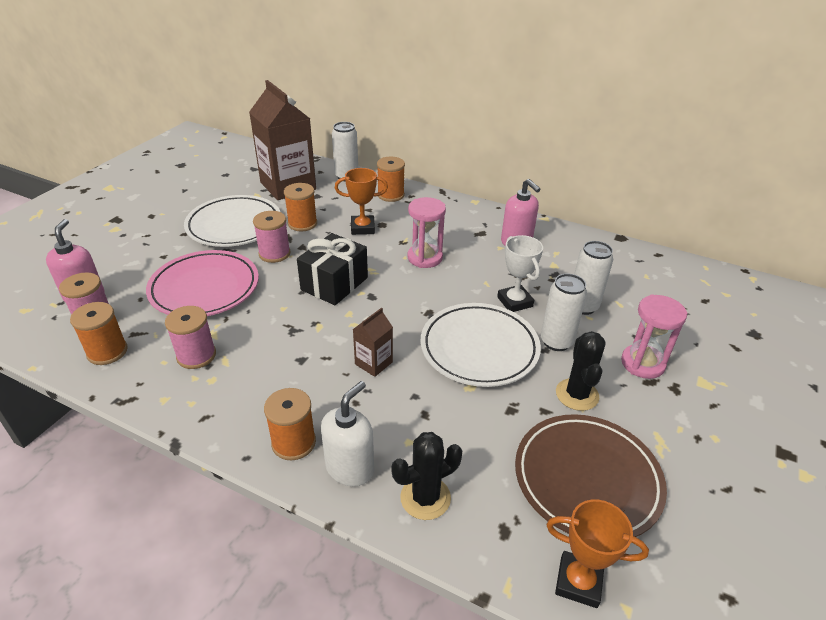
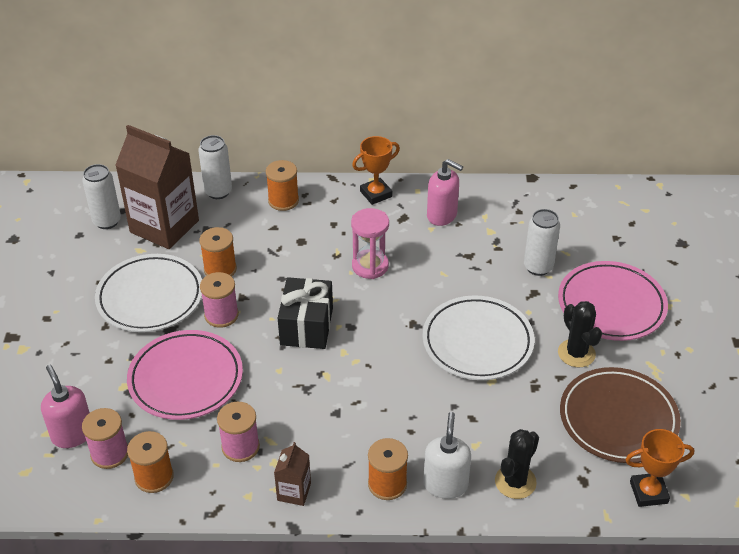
camera: 25 degrees left, 5 degrees up
orange trophy [335,168,388,235] -> orange trophy moved to [352,136,400,205]
brown carton [353,308,393,377] -> brown carton moved to [274,442,311,506]
white trophy [497,235,543,312] -> none
white can [541,274,587,351] -> white can moved to [82,164,121,229]
pink hourglass [621,294,688,379] -> pink plate [558,261,668,341]

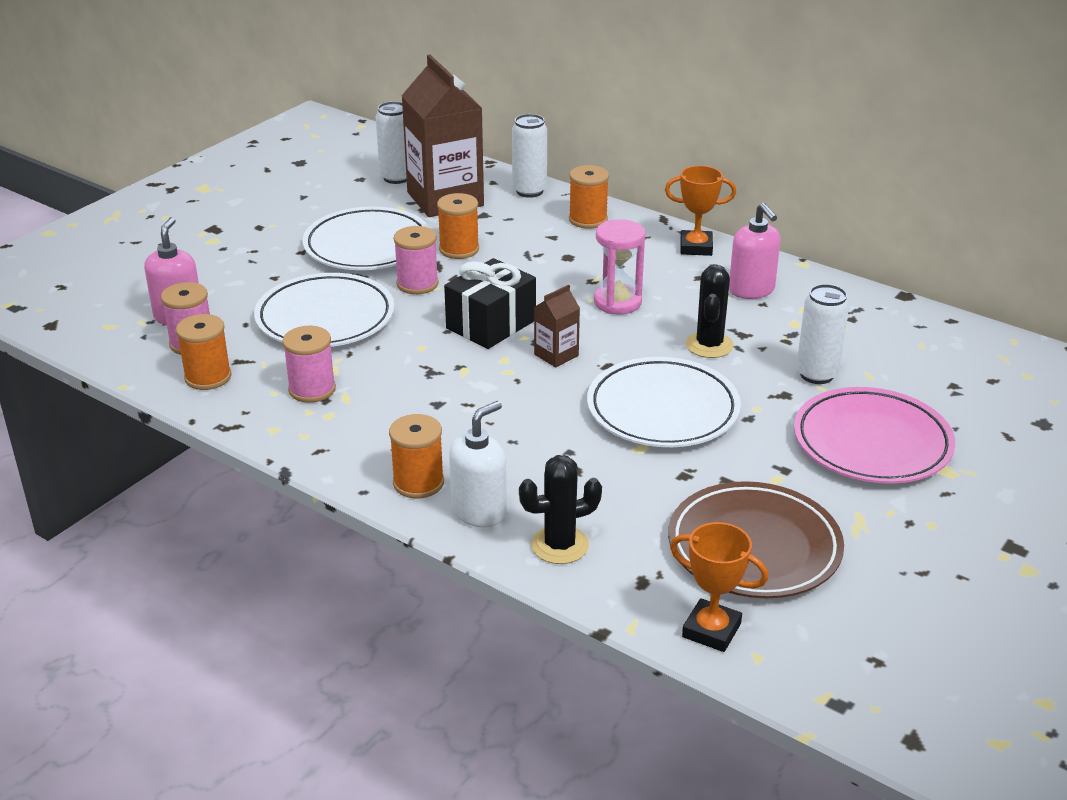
camera: 35 degrees right, 10 degrees down
pink plate [127,330,243,420] -> white plate [254,273,394,347]
brown carton [274,442,311,506] -> brown carton moved to [534,285,580,367]
black cactus [558,301,602,367] -> black cactus moved to [686,265,734,358]

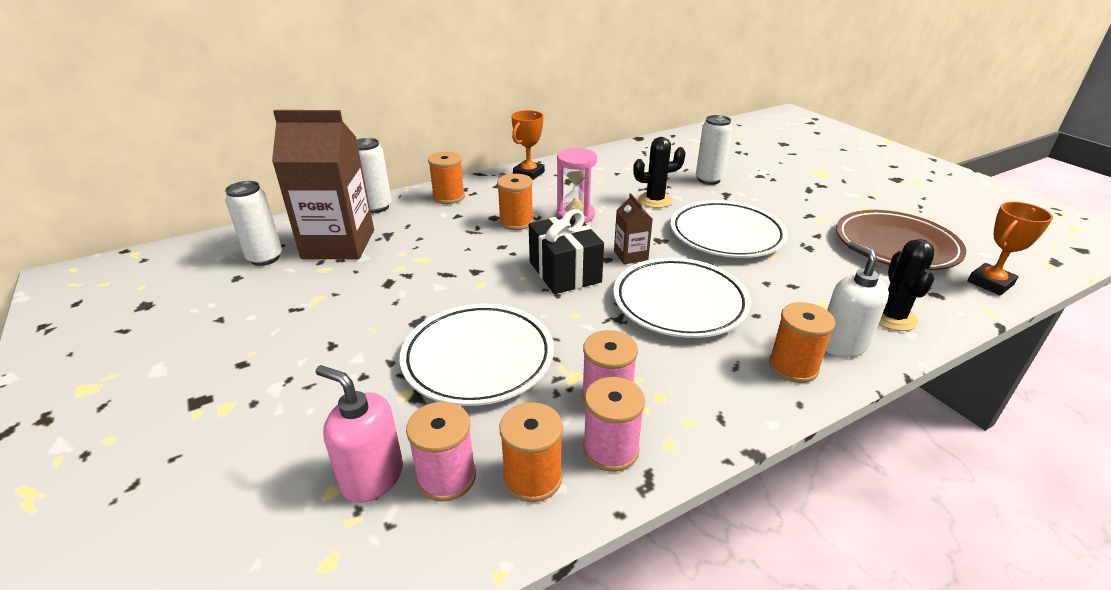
camera: 65 degrees left, 0 degrees up
white plate [302,206,429,270] -> white plate moved to [613,258,751,338]
pink spool [394,226,439,294] -> pink spool moved to [583,377,645,472]
orange spool [437,193,479,259] -> orange spool moved to [497,174,534,230]
black cactus [686,265,734,358] -> black cactus turned 45 degrees counterclockwise [633,137,686,208]
pink soap dispenser [729,203,781,299] -> none
pink plate [794,387,955,484] -> none

